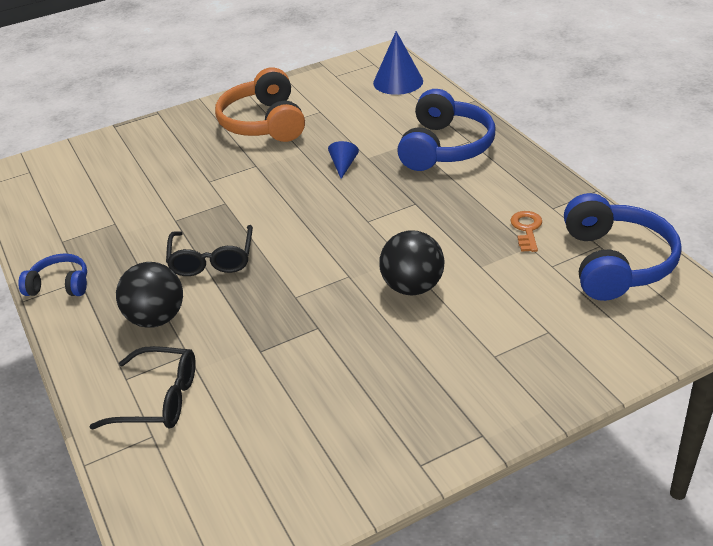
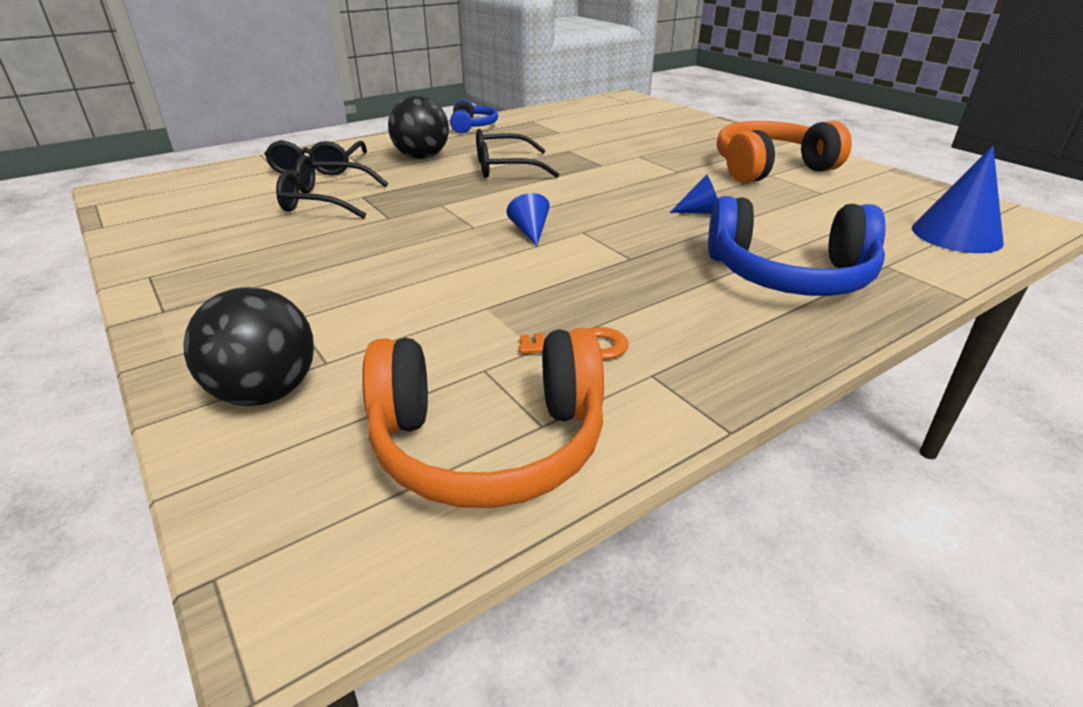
camera: 80 degrees right, 5 degrees down
black ball [379,231,444,295] -> black ball moved to [183,287,314,406]
blue headphones [564,193,682,301] -> orange headphones [362,328,604,508]
none -> black glasses [276,155,388,219]
none -> blue cone [507,193,550,246]

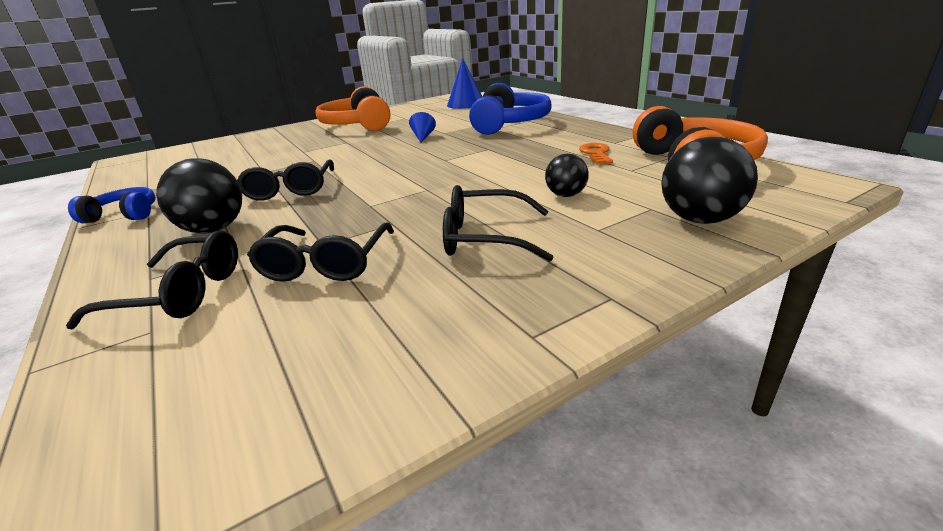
camera: 85 degrees left, 5 degrees down
blue cone [507,193,550,246] -> none
none -> black glasses [443,185,553,262]
none -> black ball [545,154,589,197]

